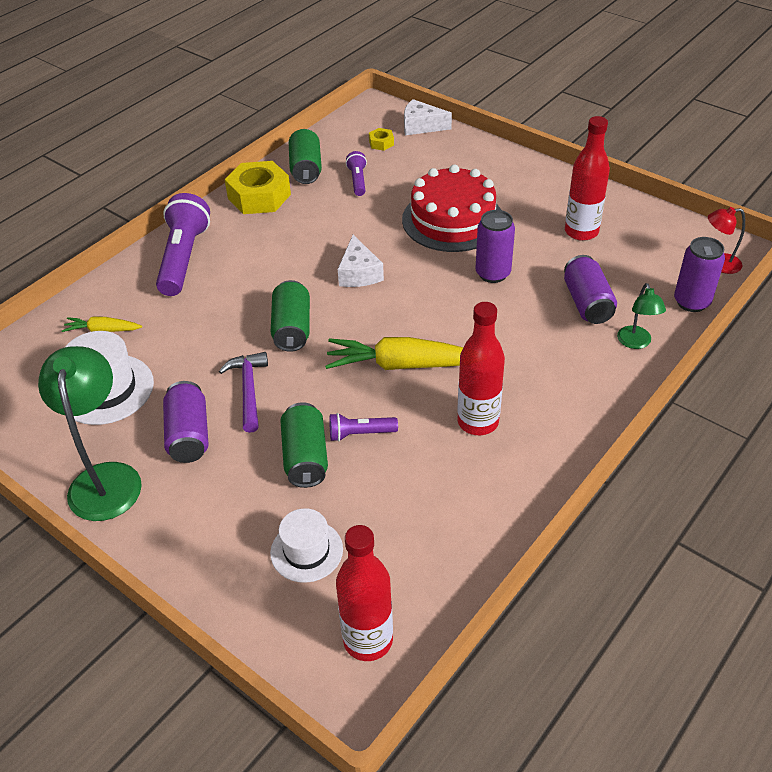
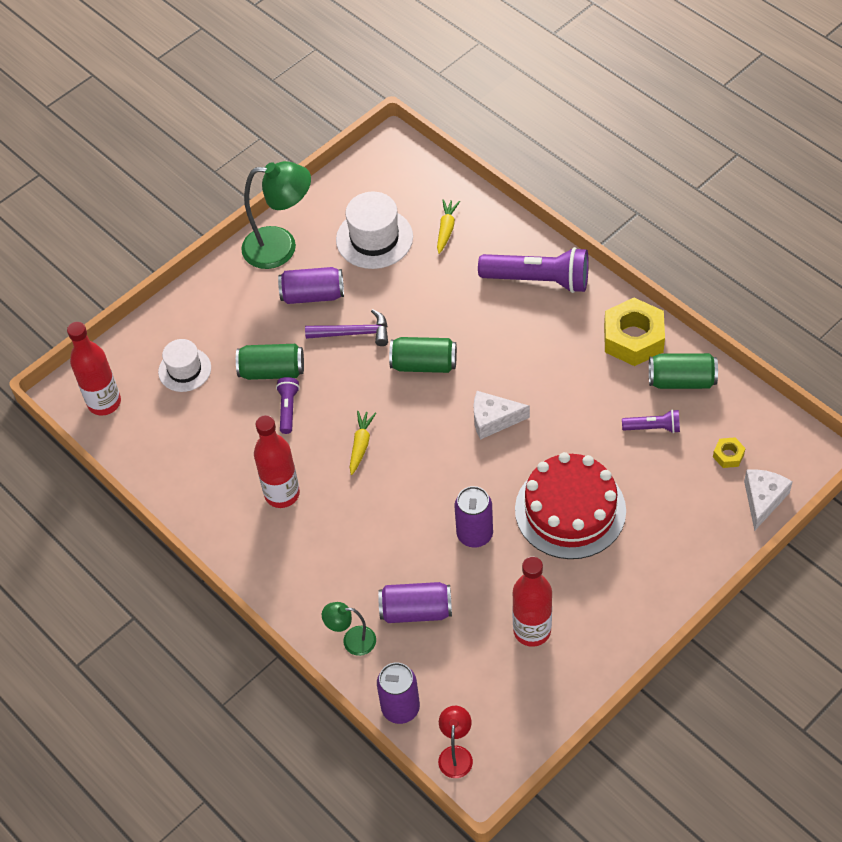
camera: 100 degrees right, 10 degrees up
yellow carrot [325,337,463,370] -> yellow carrot [350,411,376,475], size x0.52

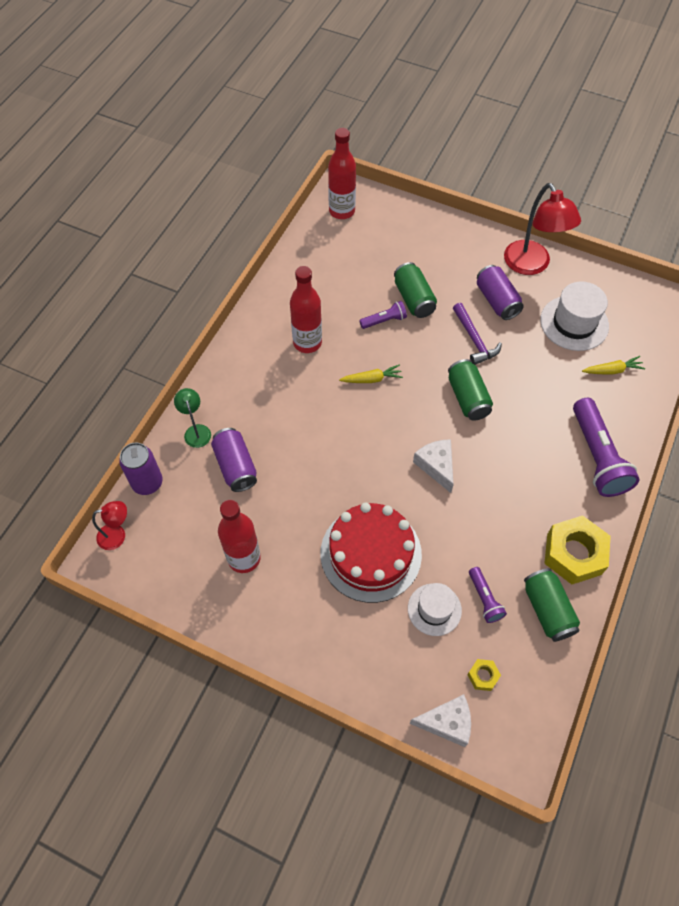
camera: 65 degrees right, 5 degrees up
white hat [158,339,211,392] -> white hat moved to [408,583,462,636]
green lamp [241,161,311,269] -> red lamp [504,183,581,275]
purple can [455,486,493,548] -> none

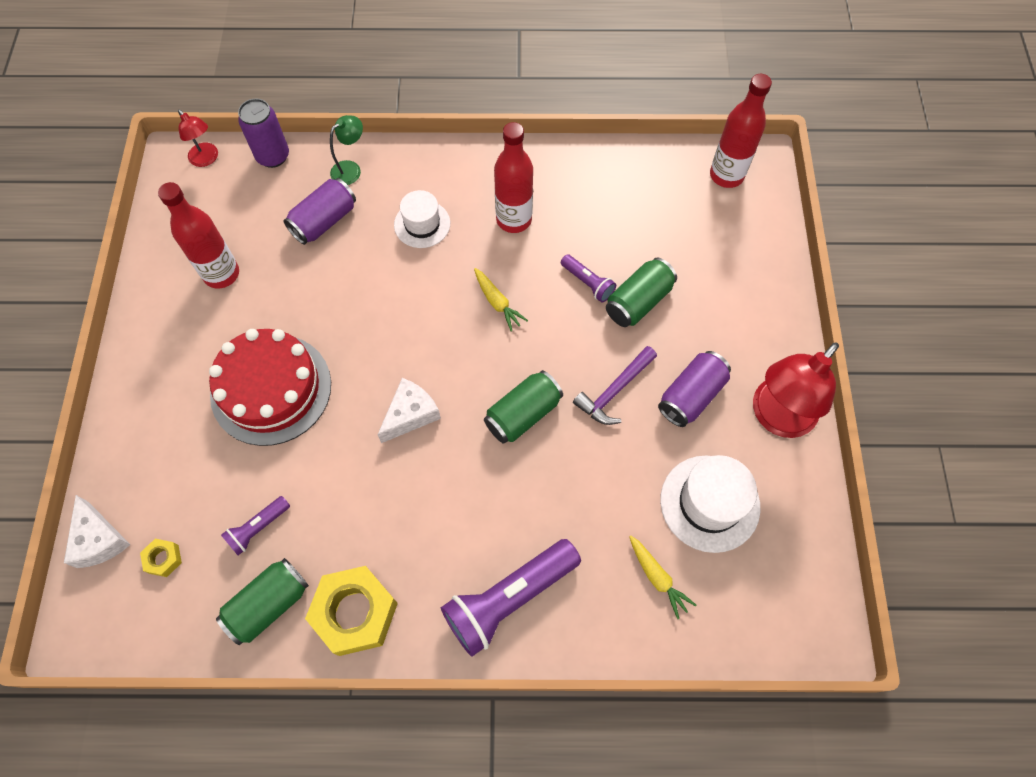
camera: 65 degrees right, 5 degrees up
white hat [408,583,462,636] -> white hat moved to [394,190,450,248]

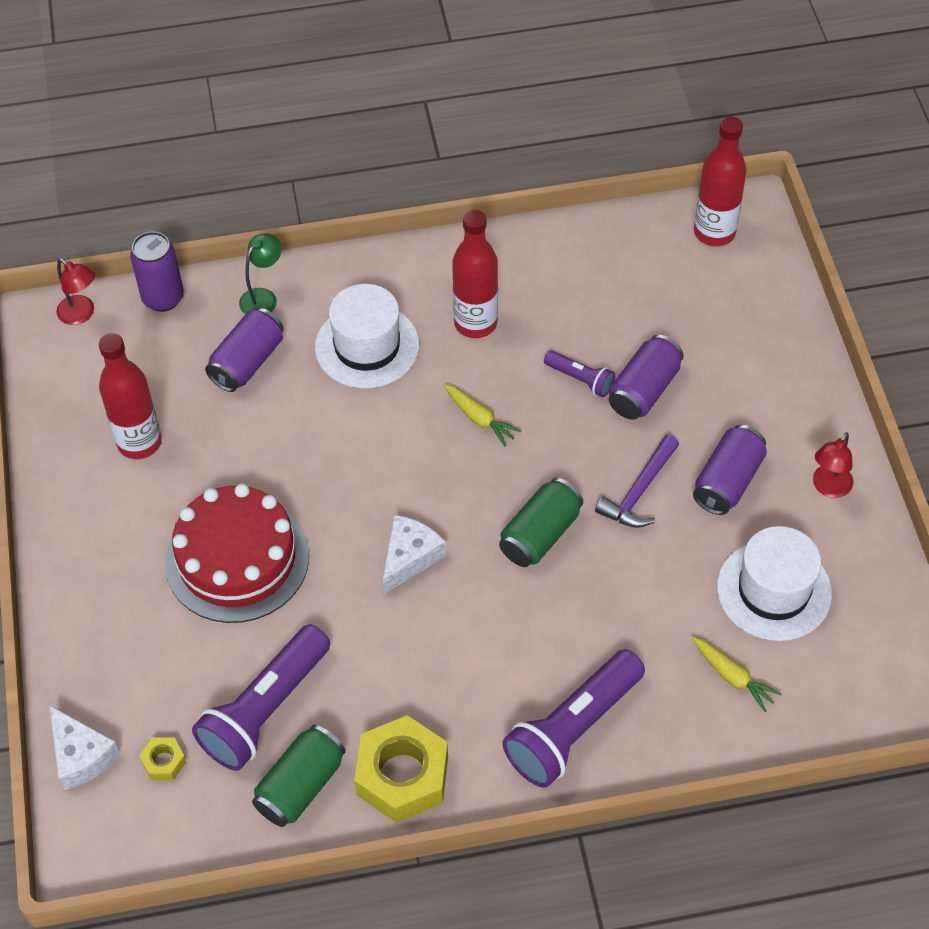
camera: 10 degrees left, 10 degrees down
purple flashlight [221,496,290,555] -> purple flashlight [192,624,330,771], size x2.01
white hat [394,190,450,248] -> white hat [315,284,419,389], size x1.52
green can [606,258,677,327] -> purple can [609,335,684,420]
red lamp [753,342,839,438] -> red lamp [813,432,853,498], size x0.52

